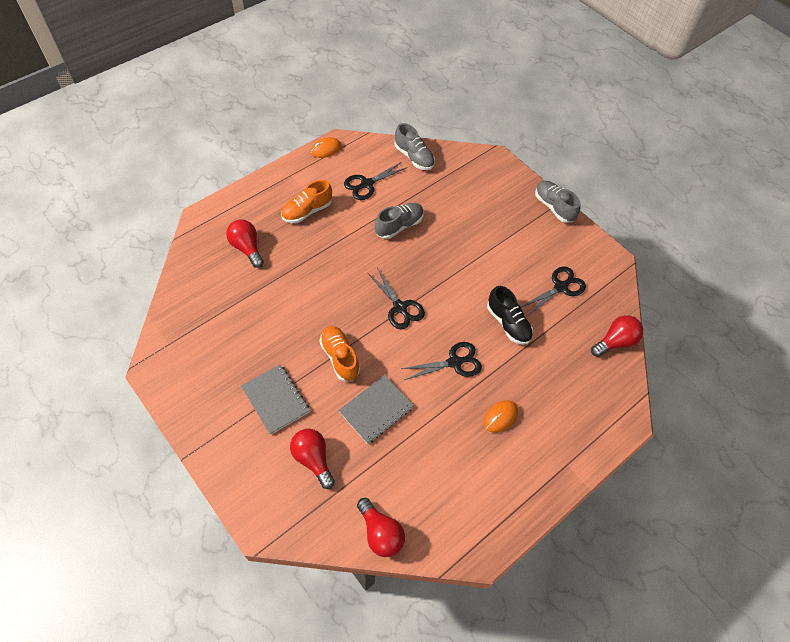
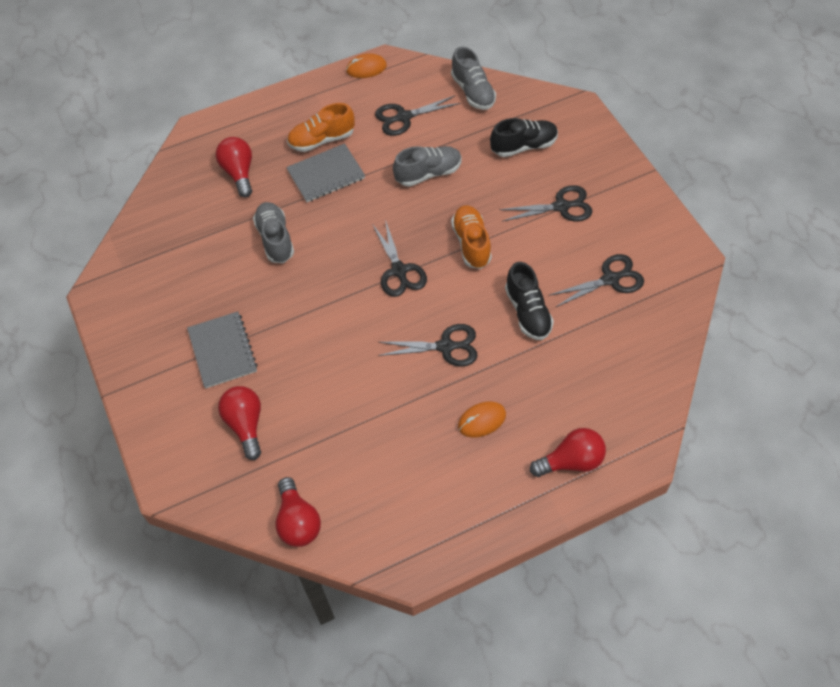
camera: 20 degrees right, 0 degrees up
orange shoe [320,326,360,381] -> orange shoe moved to [451,206,492,269]
grey notebook [338,375,414,444] -> grey notebook moved to [286,143,365,202]
grey shoe [535,181,580,223] -> grey shoe moved to [253,202,294,263]
red light bulb [591,315,643,357] -> red light bulb moved to [530,428,606,477]
none -> black shoe [490,118,558,157]
none -> black scissors [499,185,592,221]

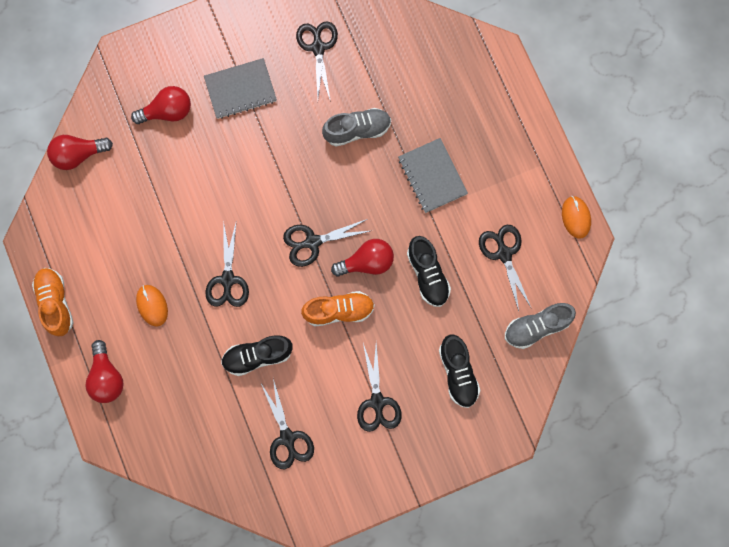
camera: 90 degrees right, 20 degrees up
red light bulb [216,137,252,198] -> red light bulb moved to [331,239,394,276]
orange shoe [287,103,355,152] -> orange shoe moved to [32,268,73,336]
grey shoe [393,146,461,187] -> black shoe [407,236,451,307]
none -> black scissors [296,21,338,102]

